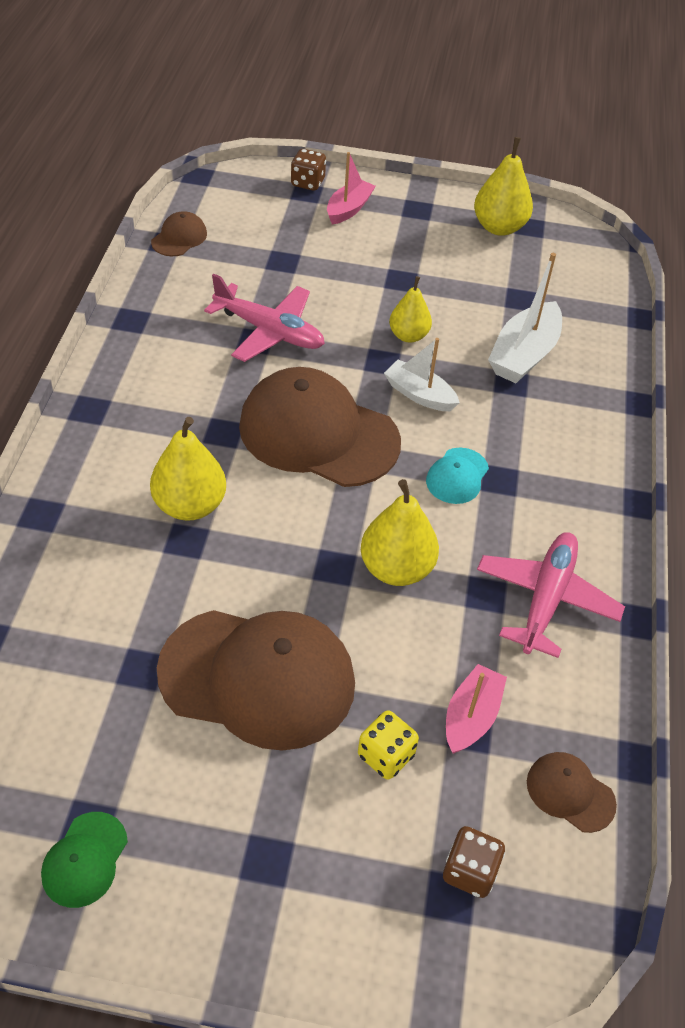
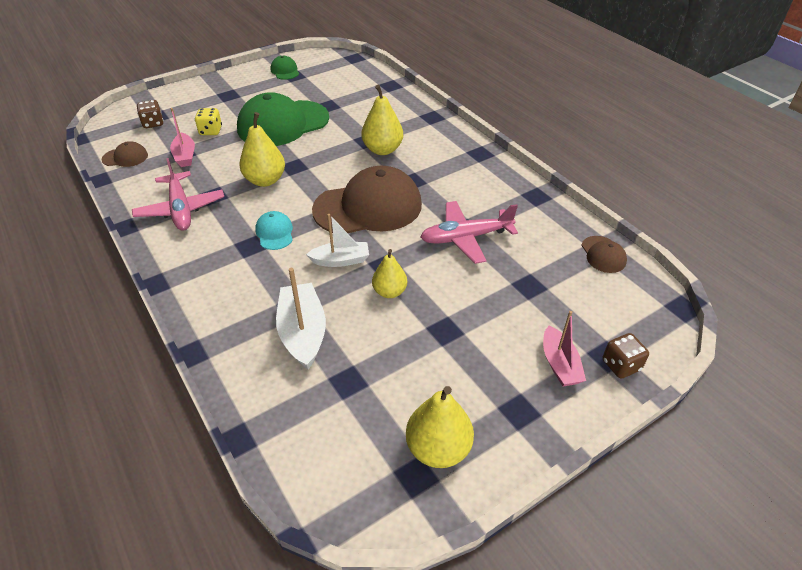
camera: 140 degrees right, 5 degrees down
brown cap [157,610,355,751] -> green cap [237,92,329,146]

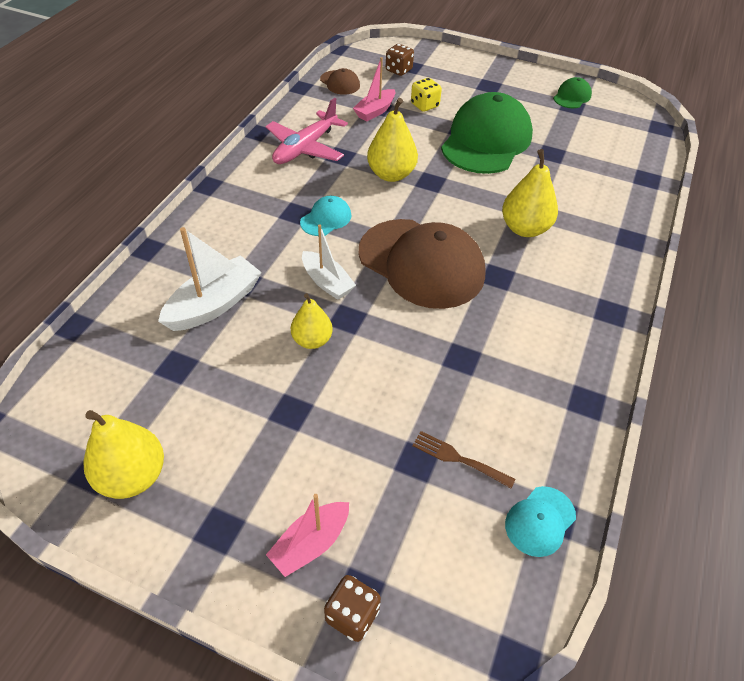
camera: 55 degrees right, 5 degrees up
green cap [237,92,329,146] -> green cap turned 90 degrees clockwise [441,92,533,174]
pink plane [421,201,518,264] -> none
brown cap [581,236,627,273] -> turquoise cap [505,486,576,557]
none -> brown fork [412,431,516,488]

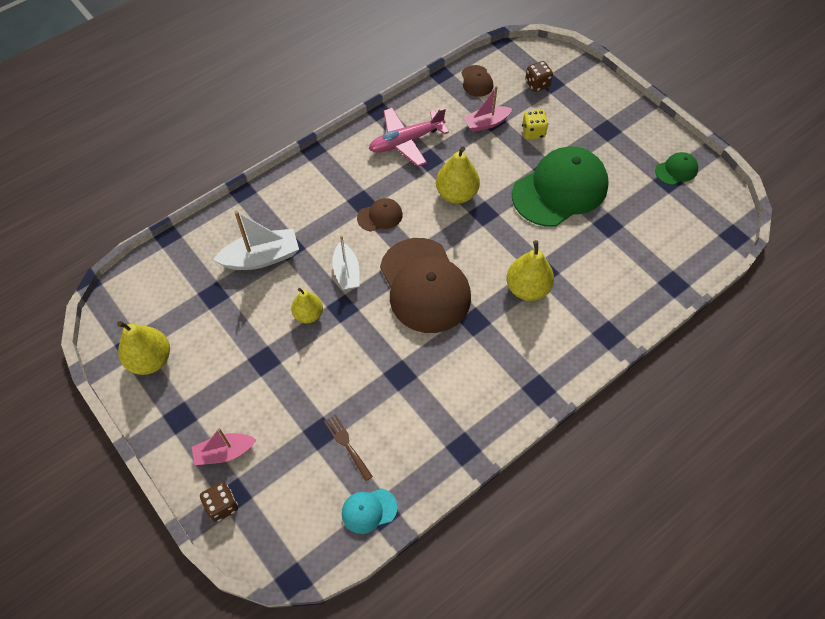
camera: 30 degrees right, 10 degrees up
turquoise cap [300,196,352,236] -> brown cap [357,198,403,232]

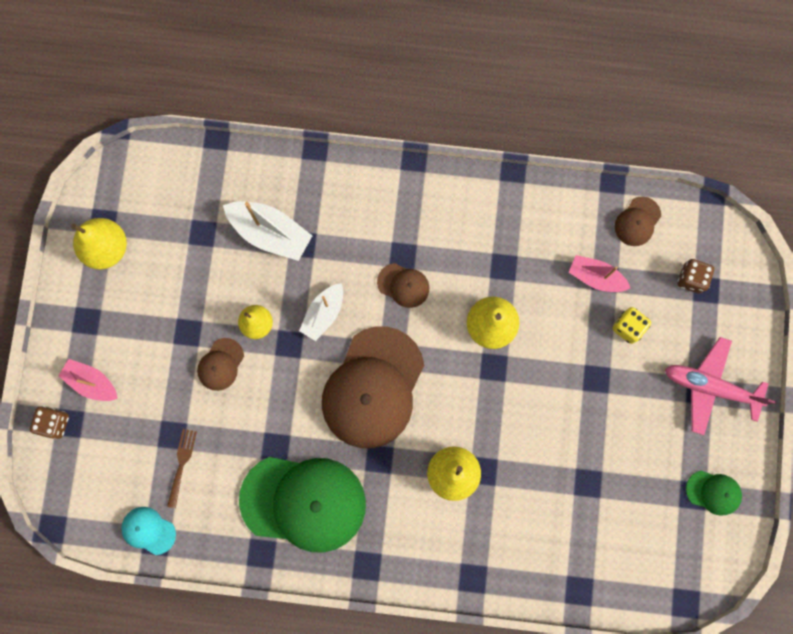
camera: 45 degrees right, 20 degrees up
pink plane [369,108,449,167] -> pink plane moved to [665,337,776,435]
green cap [512,146,609,227] -> green cap moved to [239,457,366,553]
none -> brown cap [197,338,244,391]

